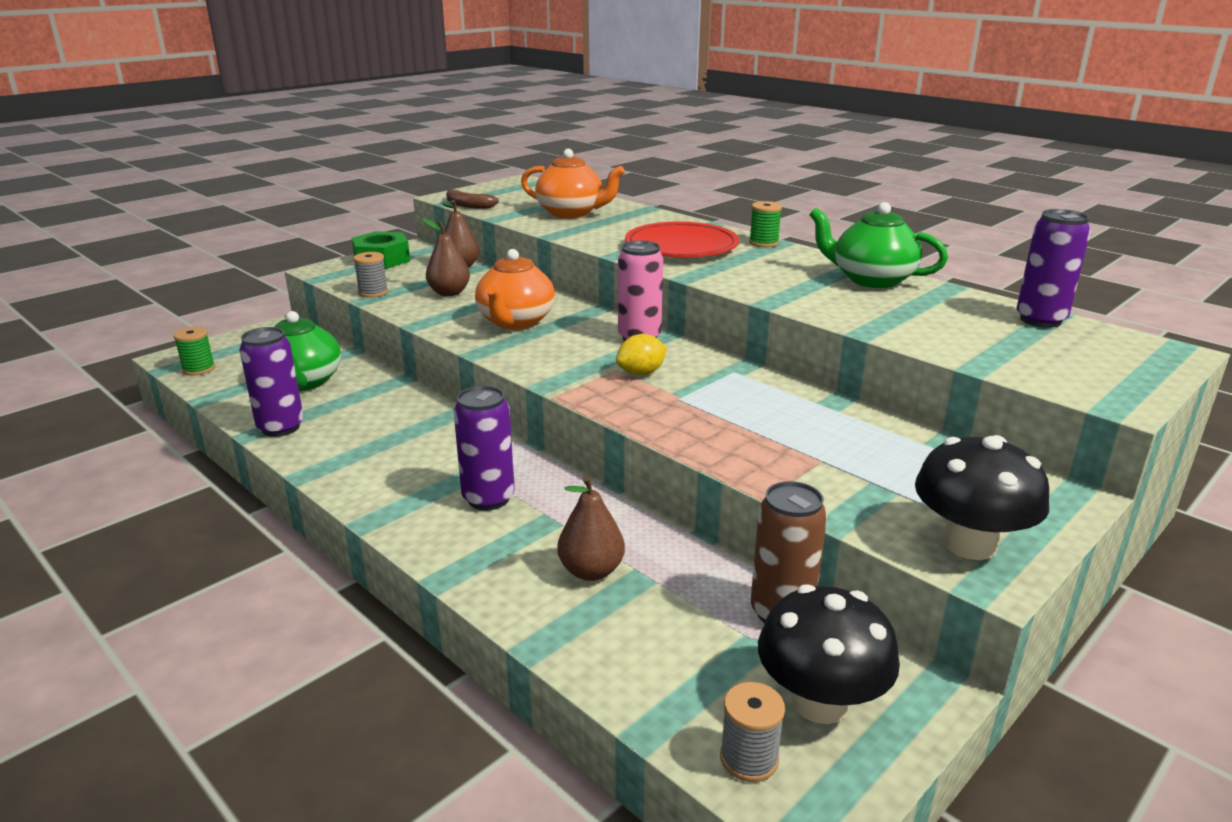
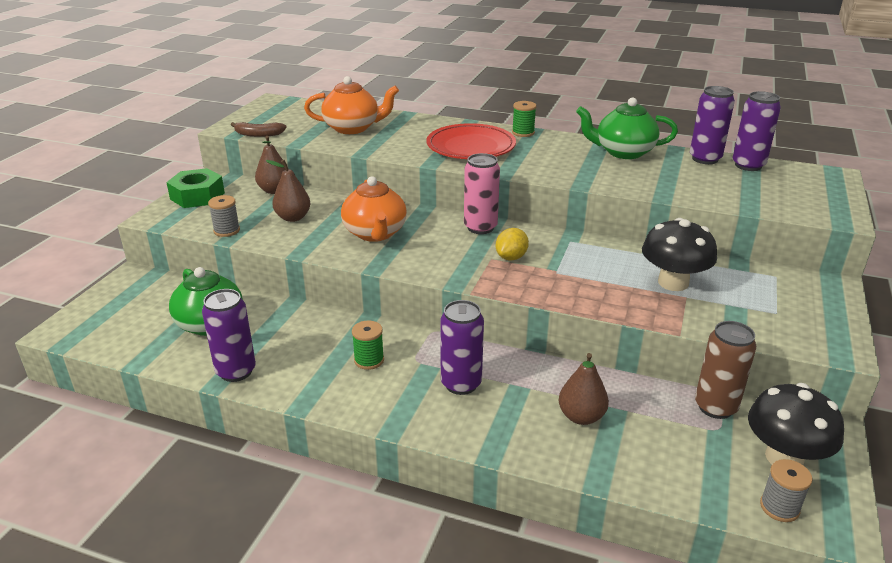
camera: 25 degrees left, 5 degrees up
green spool [173,327,215,376] -> green spool moved to [352,320,384,370]
black mushroom [915,435,1049,560] -> black mushroom moved to [642,218,717,291]
none -> purple can [690,86,735,164]

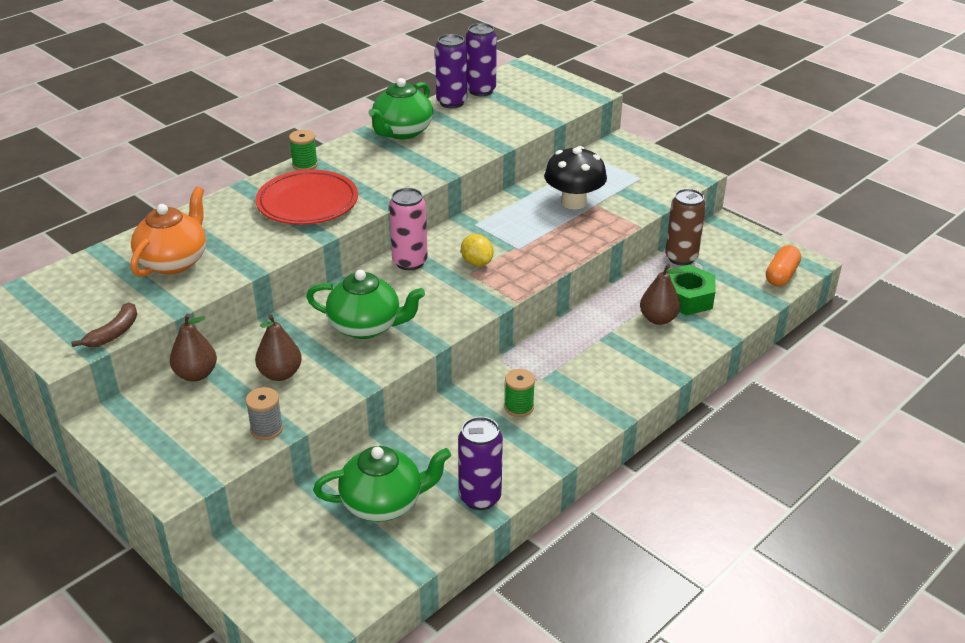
camera: 65 degrees left, 5 degrees up
green nut [166,168,225,208] -> green nut moved to [666,264,715,315]
orange teapot [341,176,407,242] -> green teapot [306,270,425,339]
purple can [440,300,484,395] -> none
black mushroom [748,383,844,465] -> none
grey spool [760,459,812,522] -> orange capsule [766,245,801,286]

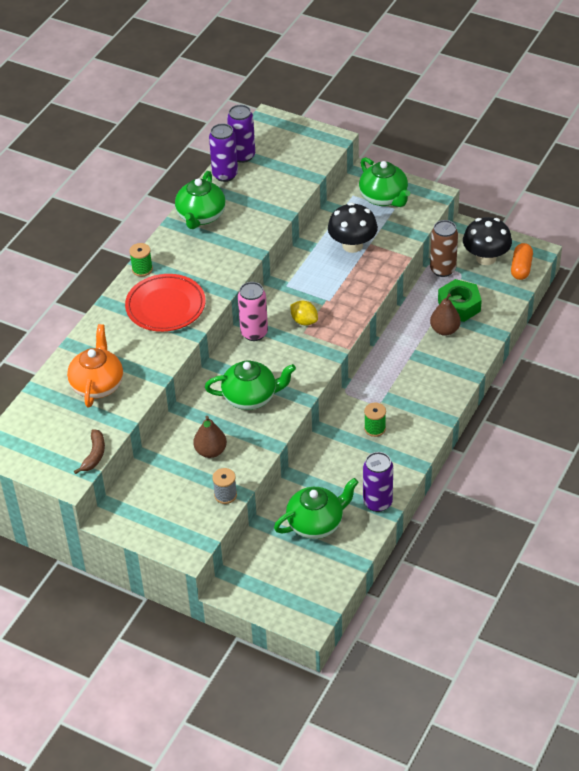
camera: 15 degrees left, 10 degrees up
brown pear [170,314,217,382] -> none
none -> green teapot [359,157,410,207]
none -> black mushroom [463,217,512,265]

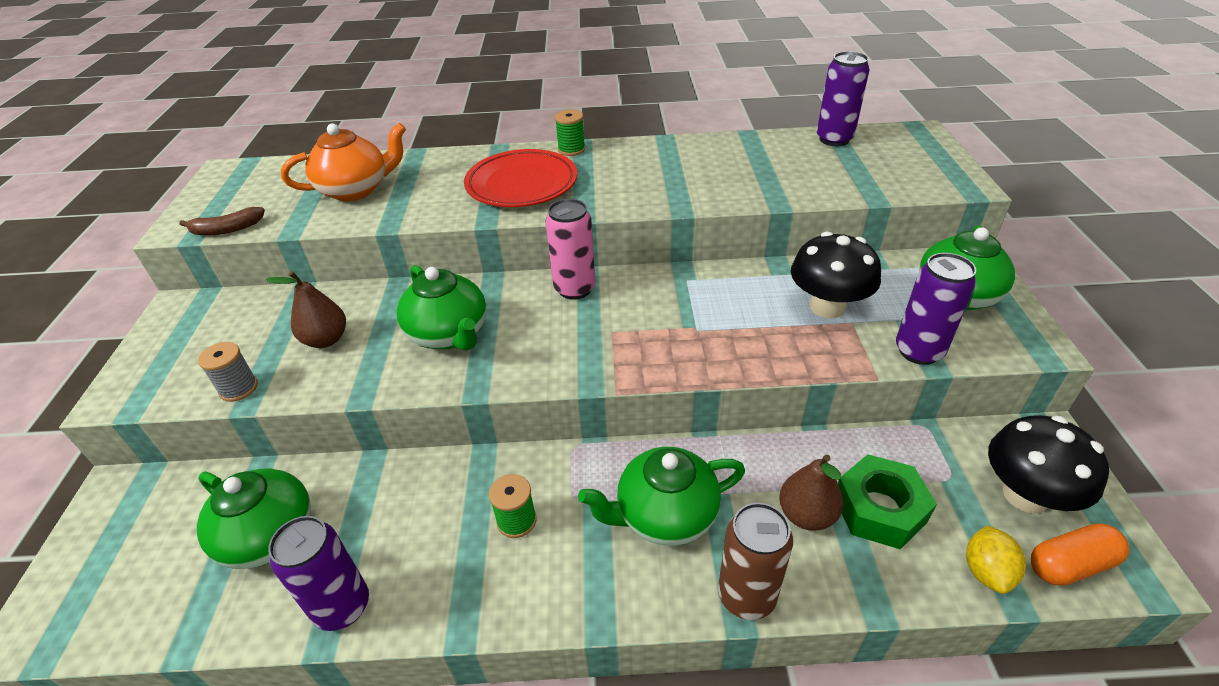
camera: 60 degrees right, 5 degrees down
green teapot [175,171,226,229] -> green teapot moved to [578,447,745,546]
purple can [209,123,238,182] -> purple can moved to [896,253,976,365]
yellow lemon [290,301,318,325] -> yellow lemon moved to [966,525,1026,594]
brown can [430,220,458,277] -> brown can moved to [718,503,793,620]

